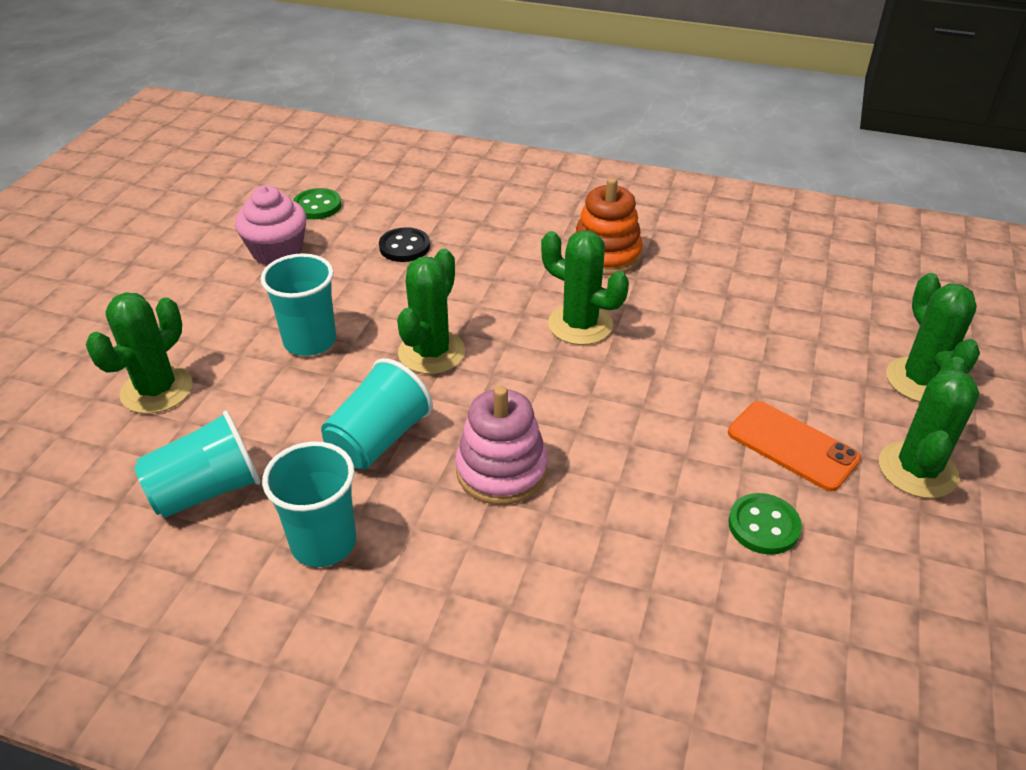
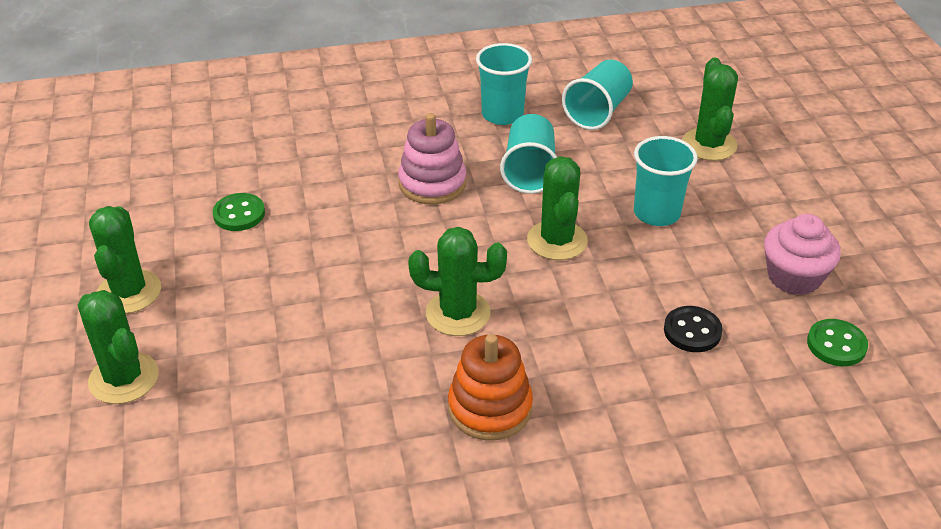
camera: 150 degrees right, 0 degrees up
orange phone [728,401,861,491] -> none

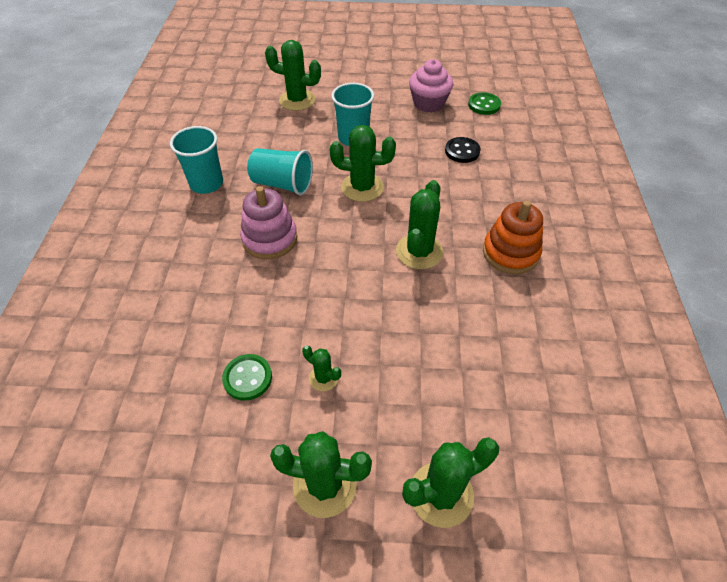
camera: 75 degrees left, 10 degrees up
turquoise cup [562,60,633,130] -> none
none -> green cactus [302,346,341,391]

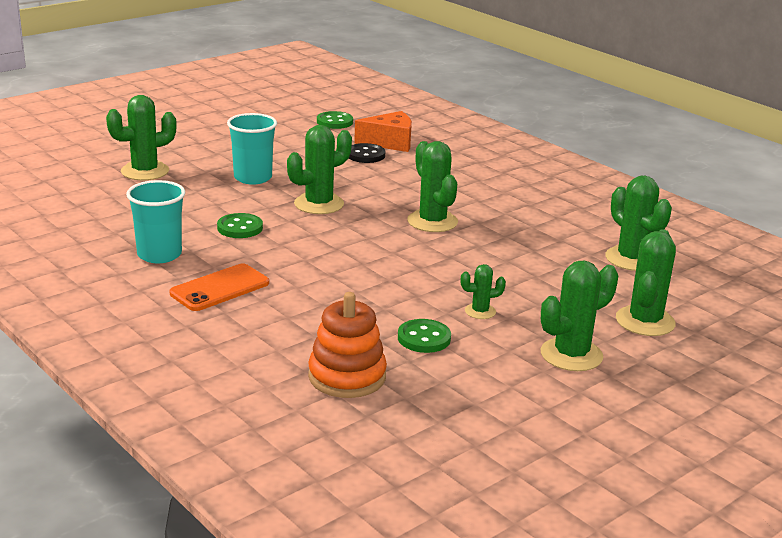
camera: 45 degrees left, 25 degrees down
pink stacking toy [240,186,297,259] -> none
turquoise cup [247,148,313,196] -> green button [217,213,263,238]
pink cupcake [409,59,453,112] -> none
orange stacking toy [483,200,543,274] -> orange stacking toy moved to [308,292,387,398]
none -> orange phone [170,264,269,311]
none -> orange cheese [354,111,412,152]
none -> green cactus [605,176,672,271]

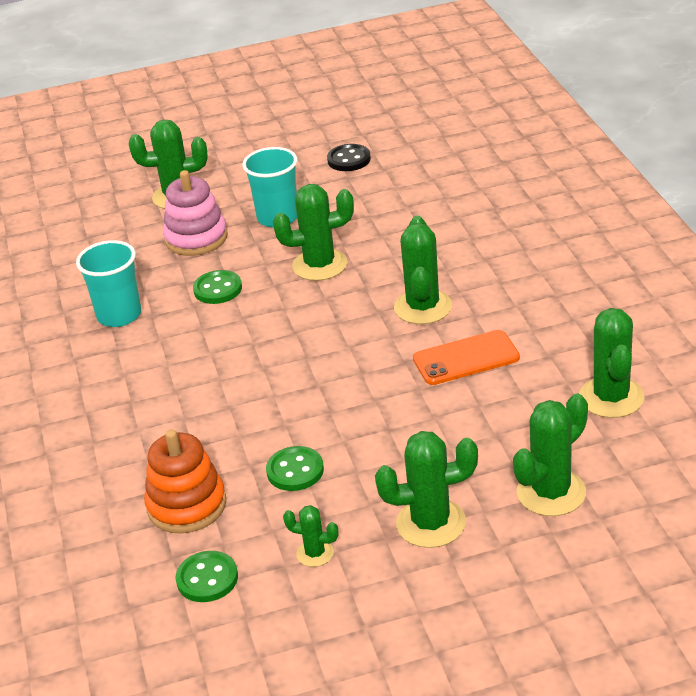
camera: 30 degrees right, 10 degrees up
orange phone [170,264,269,311] -> orange phone moved to [413,330,520,385]
green button [317,111,353,129] -> green button moved to [176,551,238,602]
black button [349,143,385,163] -> black button moved to [327,144,371,171]
orange cheese [354,111,412,152] -> none
green cactus [461,264,506,319] -> green cactus moved to [283,505,338,567]
none -> pink stacking toy [163,170,228,256]

